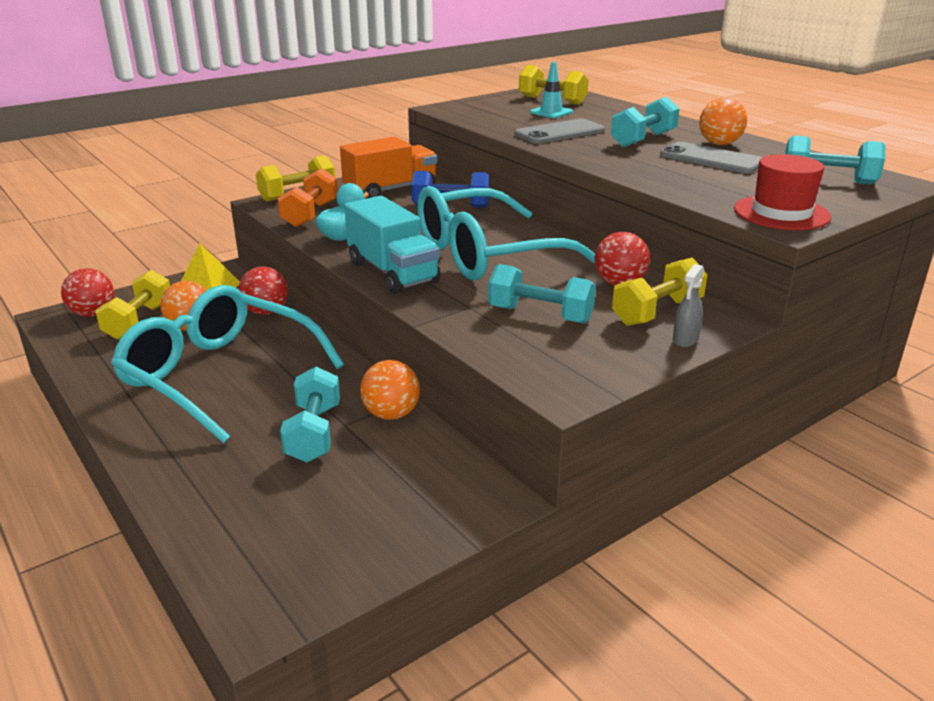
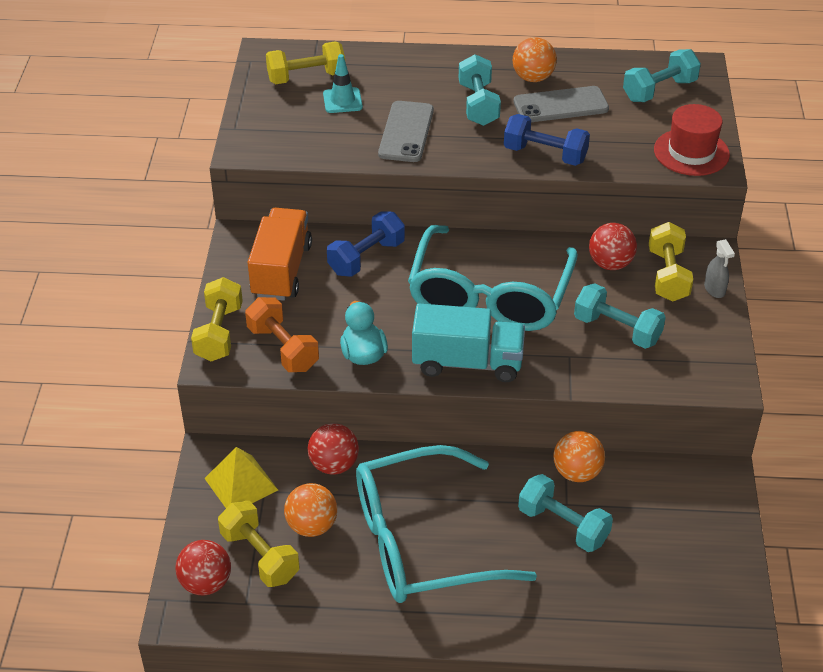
camera: 50 degrees left, 15 degrees up
turquoise dumbbell [488,264,596,324] -> turquoise dumbbell turned 60 degrees clockwise [574,283,666,349]
none -> blue dumbbell [504,114,590,166]

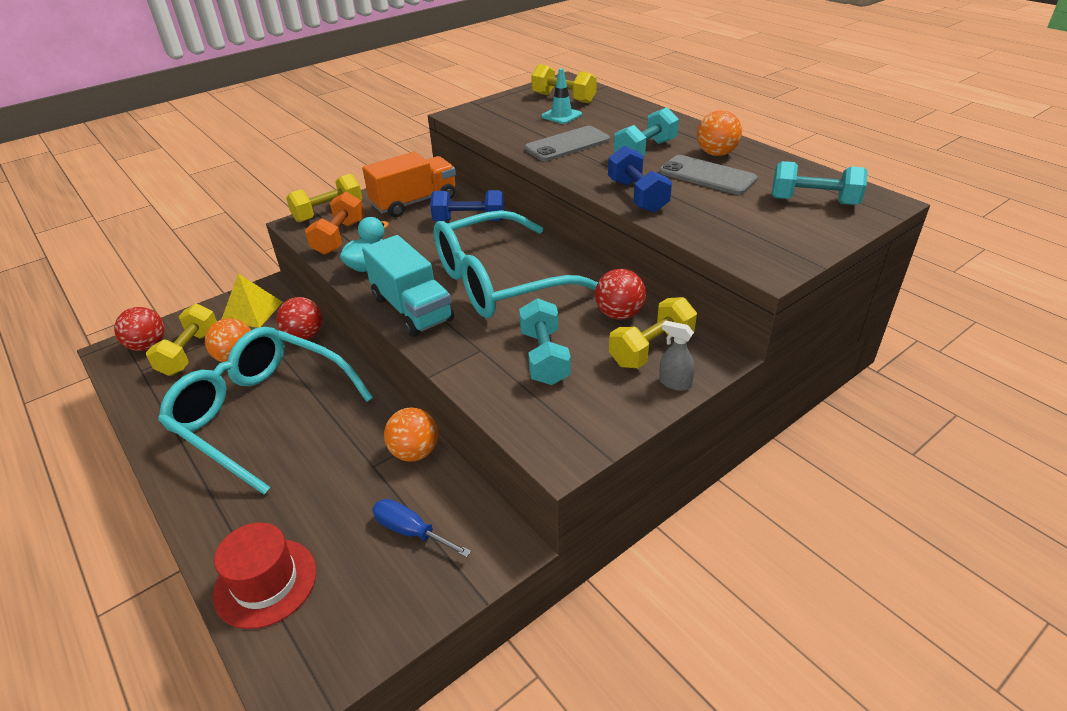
camera: 50 degrees right, 5 degrees down
turquoise dumbbell [518,474,613,552] -> none
red hat [654,104,730,176] -> red hat moved to [213,522,316,629]
grey spray bottle [704,239,735,298] -> grey spray bottle turned 90 degrees clockwise [659,320,695,391]
none -> blue screwdriver [372,499,471,558]

